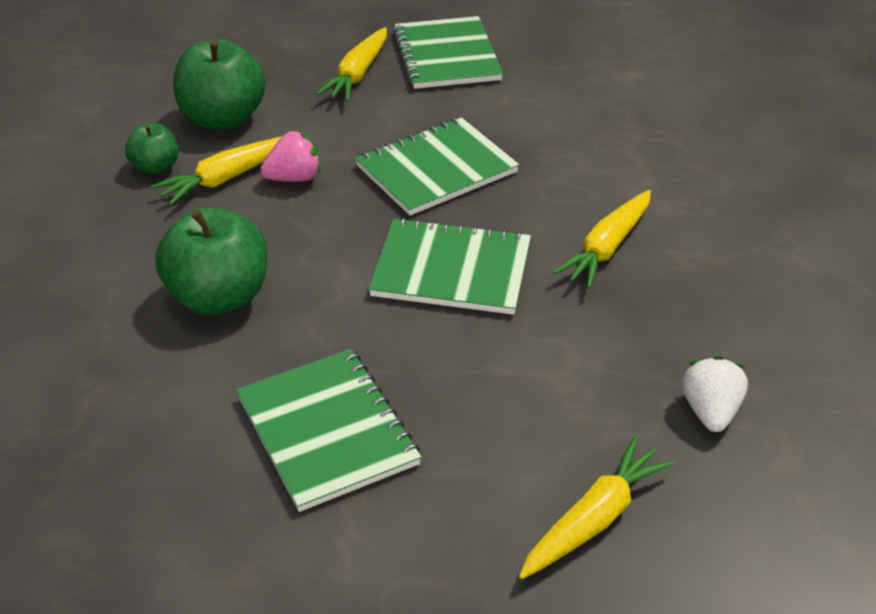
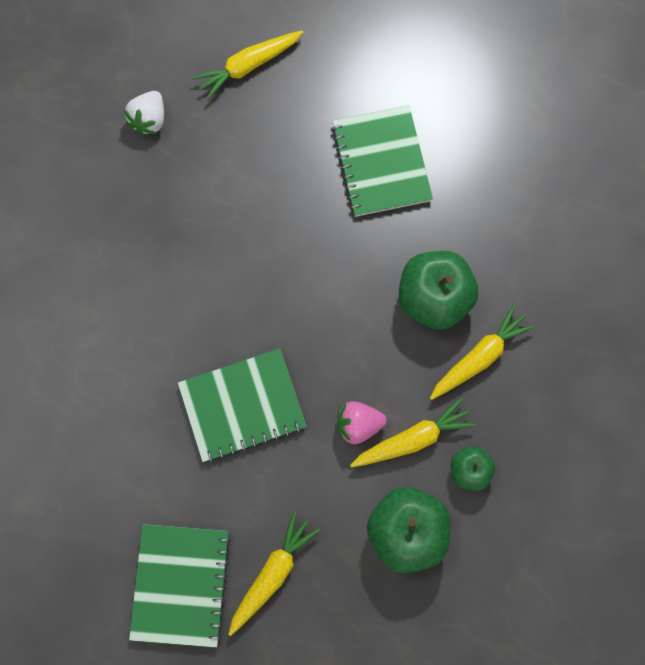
camera: 165 degrees left, 35 degrees up
green notebook [369,218,531,315] -> none
yellow carrot [553,190,651,289] -> yellow carrot moved to [430,305,535,400]

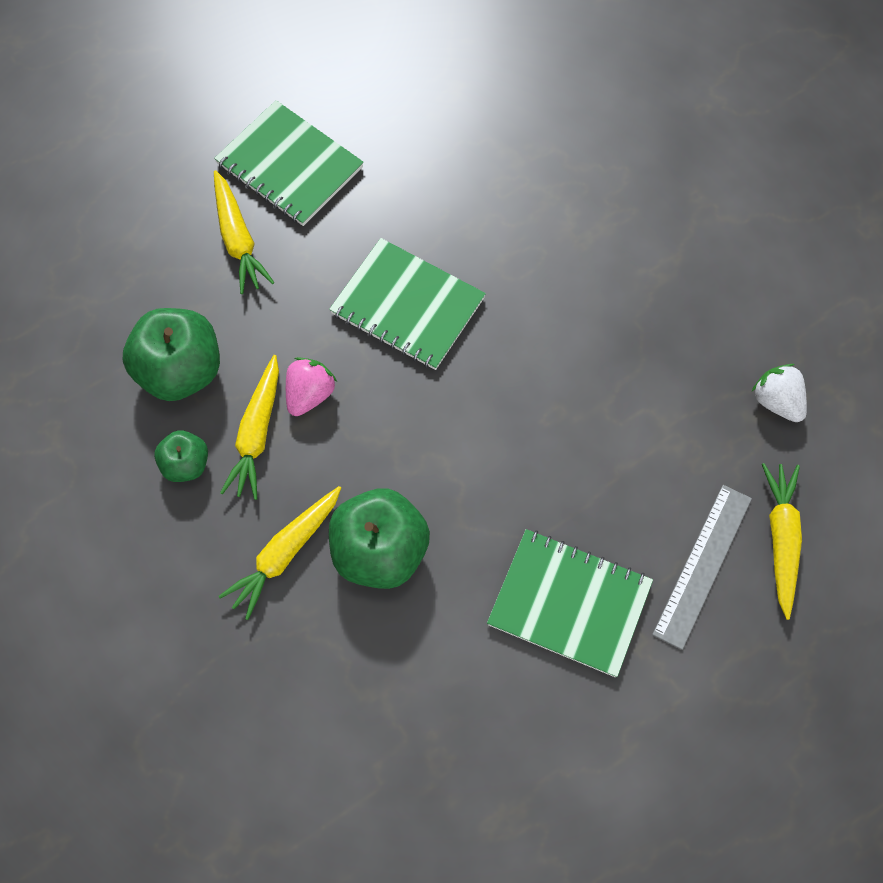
camera: 125 degrees right, 10 degrees down
green notebook [178,348,307,463] -> green notebook turned 75 degrees counterclockwise [329,238,486,370]
yellow carrot [430,305,535,400] -> yellow carrot turned 45 degrees clockwise [218,486,341,620]
none -> grey ruler [652,485,752,650]

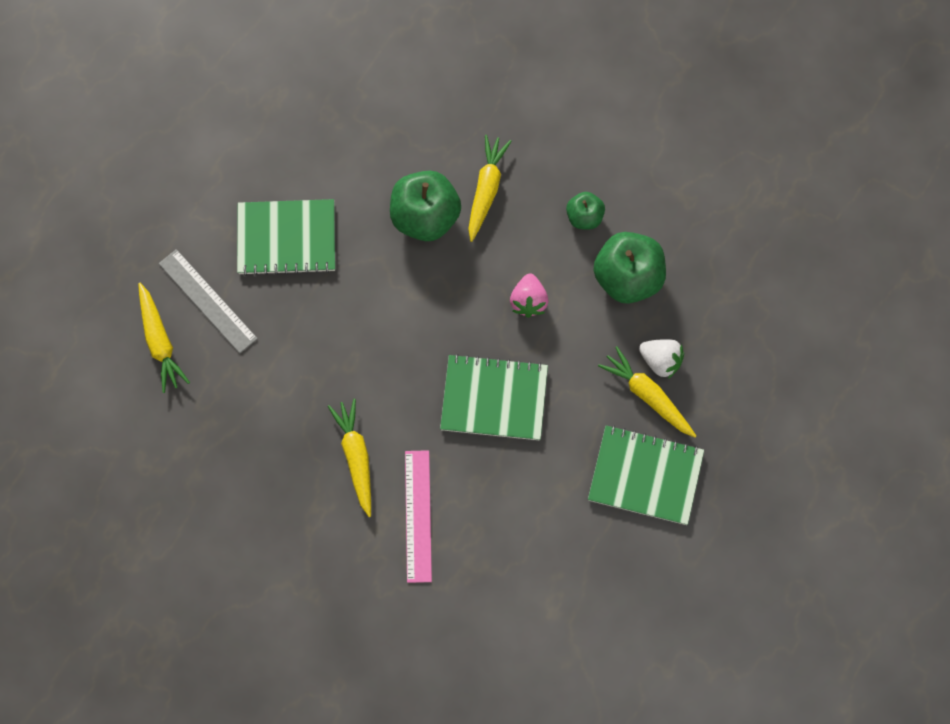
camera: 155 degrees right, 5 degrees up
yellow carrot [220,355,279,500] -> yellow carrot moved to [328,399,371,517]
grey ruler [652,485,752,650] -> grey ruler turned 45 degrees counterclockwise [159,249,258,353]
white strawberry [752,364,807,422] -> white strawberry moved to [639,339,684,379]
none -> pink ruler [405,450,432,583]

